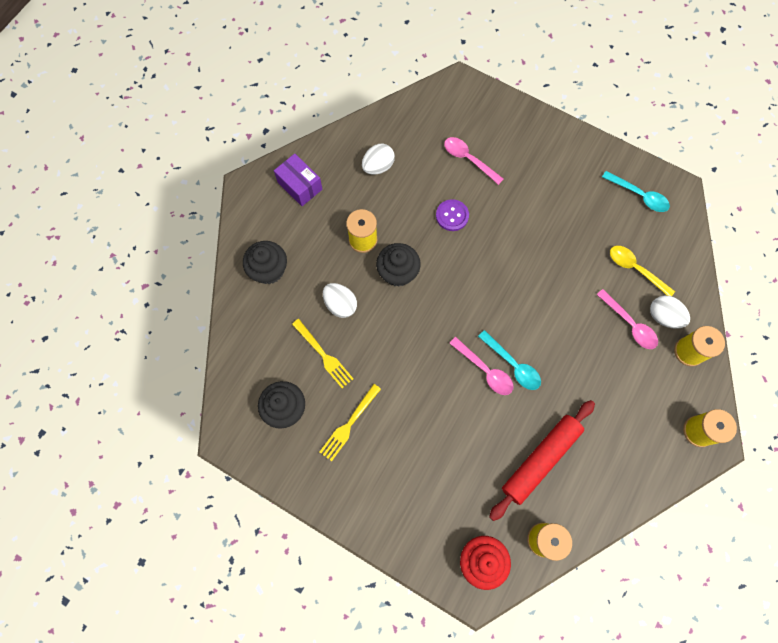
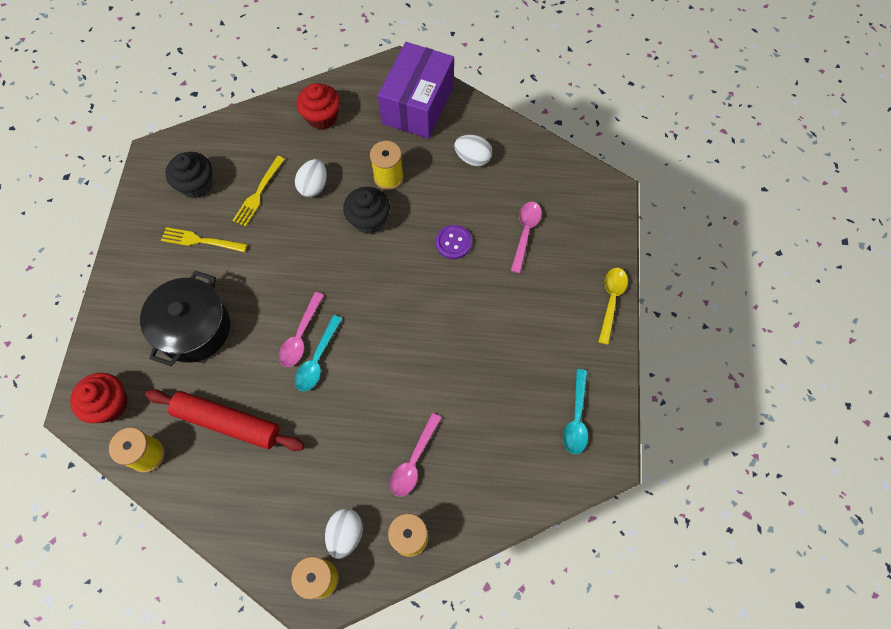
camera: 65 degrees right, 5 degrees down
black cupcake [243,241,287,284] -> red cupcake [297,83,340,130]
purple box [274,154,322,206] -> purple box [378,42,454,139], size x1.80
yellow spoon [610,246,675,296] -> yellow spoon moved to [598,268,628,345]
white egg [650,295,690,329] -> white egg moved to [325,509,363,559]
none -> black pot [140,271,230,366]

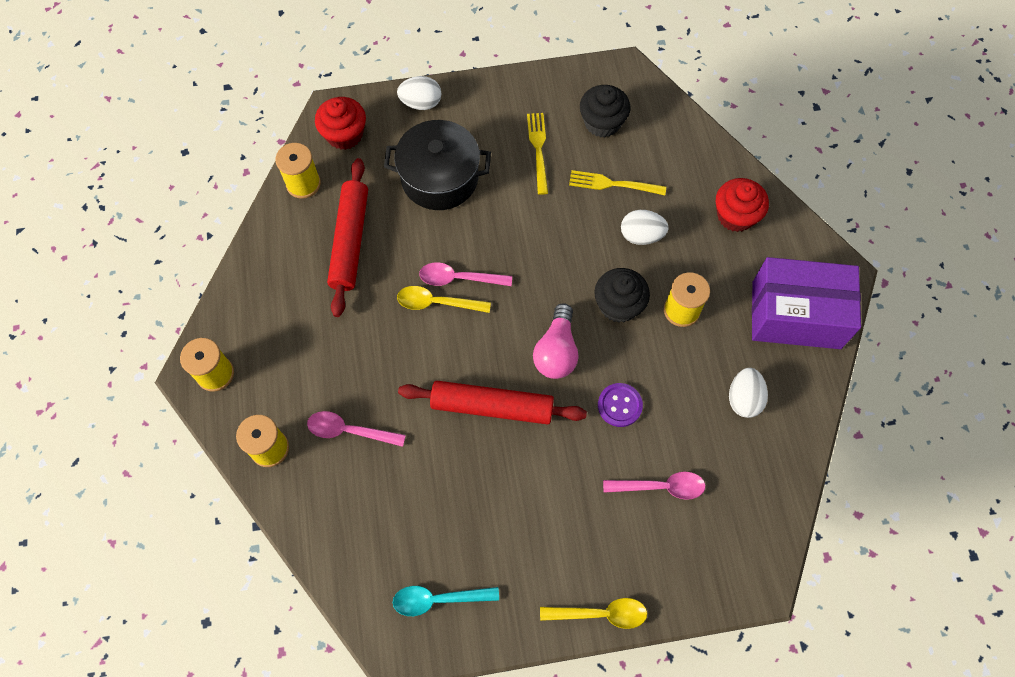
camera: 75 degrees right, 0 degrees up
turquoise spoon [295,315,342,391] -> yellow spoon [397,286,491,313]
white egg [325,509,363,559] -> white egg moved to [397,76,441,110]
none -> red rolling pin [398,381,587,425]
none -> pink light bulb [533,303,578,379]

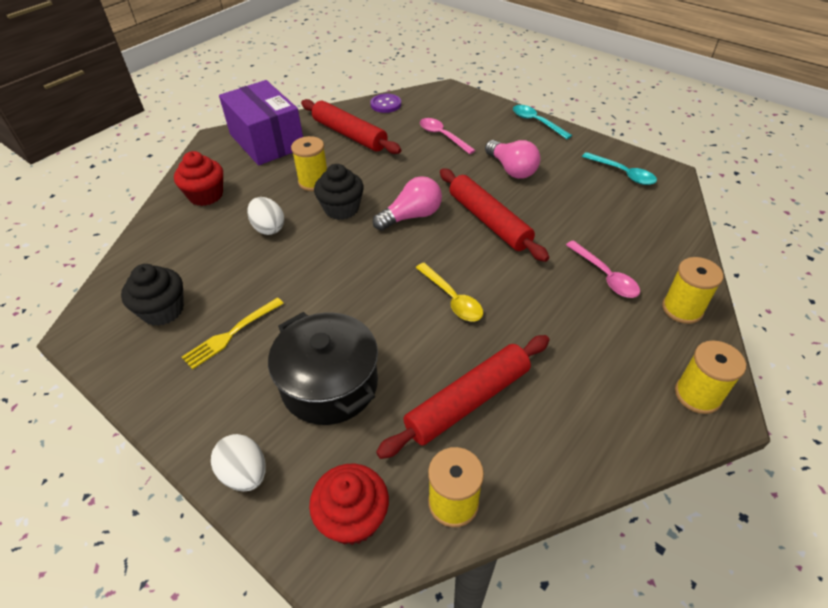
camera: 130 degrees left, 20 degrees down
pink spoon [419,262,512,286] -> none
yellow spoon [540,598,647,629] -> turquoise spoon [513,105,572,139]
yellow fork [569,170,666,195] -> none
purple button [598,383,643,427] -> purple button moved to [370,94,401,113]
white egg [729,368,768,418] -> red rolling pin [301,99,401,154]
none -> pink light bulb [485,140,541,179]

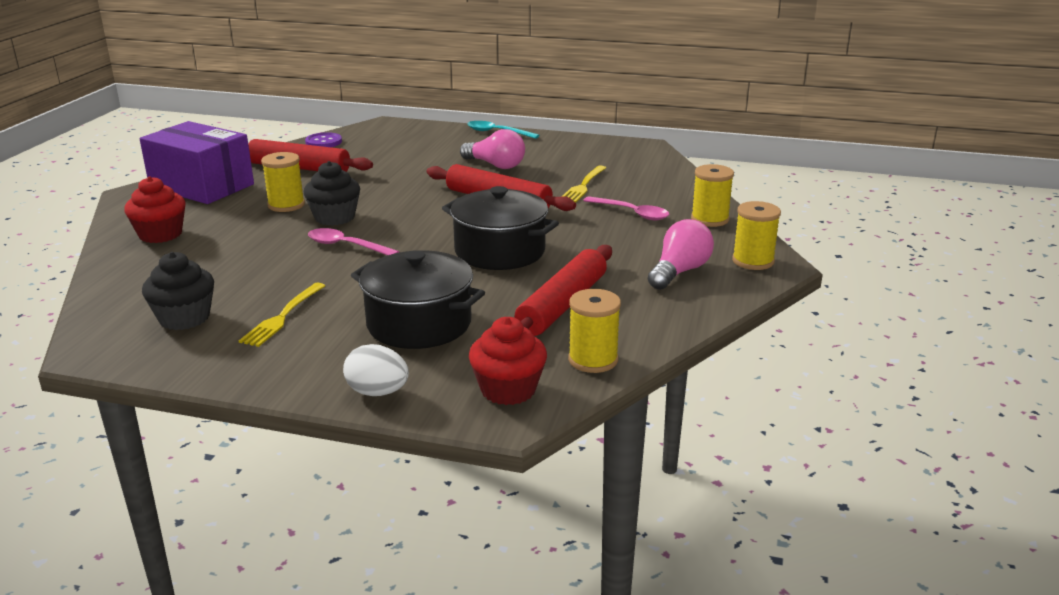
camera: 25 degrees left, 20 degrees down
white egg [247,197,284,235] -> none
pink light bulb [373,176,442,231] -> pink light bulb moved to [648,219,714,290]
yellow spoon [416,263,483,321] -> black pot [442,186,559,270]
pink spoon [420,118,476,154] -> pink spoon moved to [308,228,399,255]
turquoise spoon [582,152,657,185] -> none
none -> yellow fork [562,165,606,203]

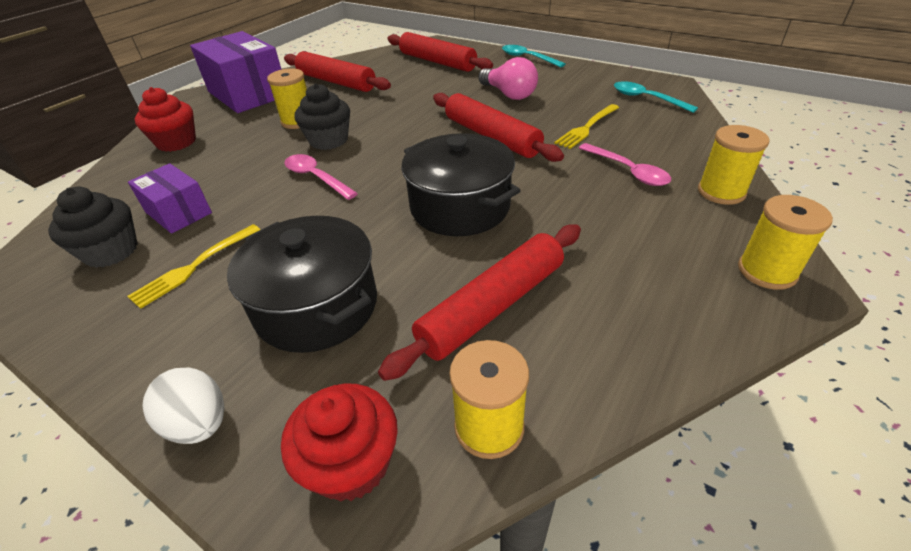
camera: 20 degrees right, 15 degrees up
purple button [305,132,342,147] -> none
pink light bulb [648,219,714,290] -> none
none -> purple box [128,163,212,234]
none -> red rolling pin [387,32,493,72]
none -> turquoise spoon [614,81,698,113]

